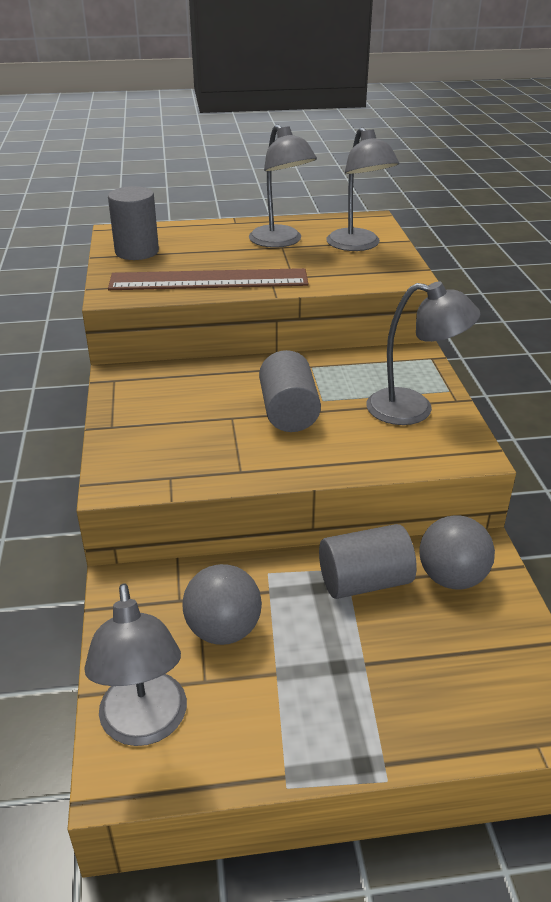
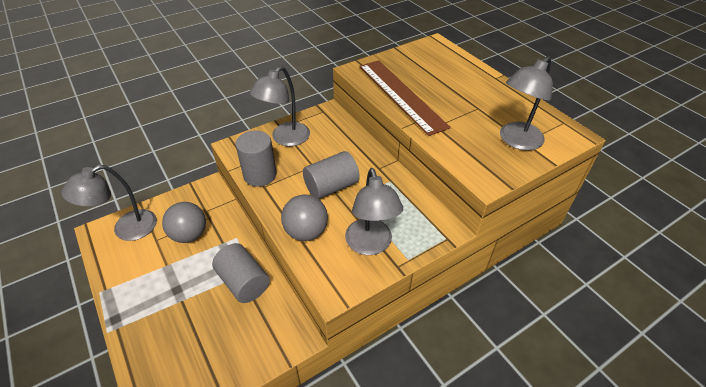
camera: 65 degrees right, 10 degrees up
grey cylinder [108,186,159,260] -> grey cylinder moved to [235,131,277,187]
grey lamp [249,124,317,248] -> grey lamp moved to [250,66,310,146]
grey ball [420,515,495,590] -> grey ball moved to [281,195,328,241]

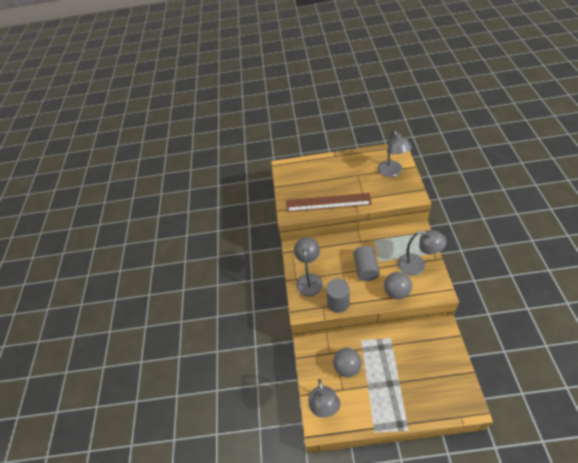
camera: 55 degrees left, 5 degrees up
grey cylinder [212,243,270,303] -> none
grey lamp [250,66,310,146] -> grey lamp turned 150 degrees counterclockwise [294,237,323,297]

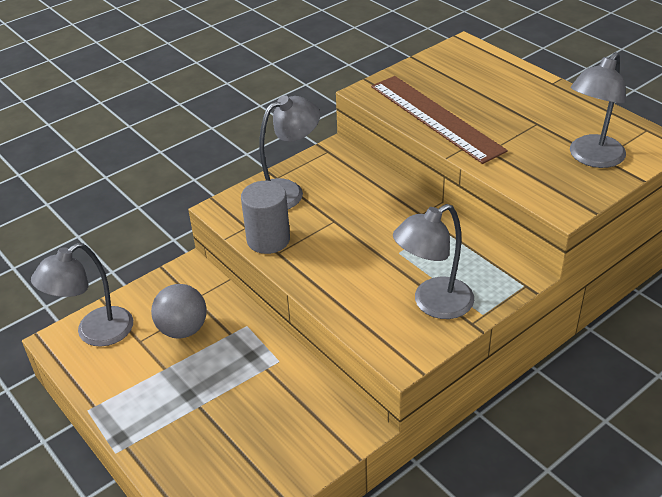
camera: 50 degrees right, 10 degrees down
grey cylinder [353,246,380,281] -> none
grey ball [384,272,412,299] -> none
grey lamp [398,230,447,276] -> grey lamp turned 75 degrees clockwise [393,204,474,319]

